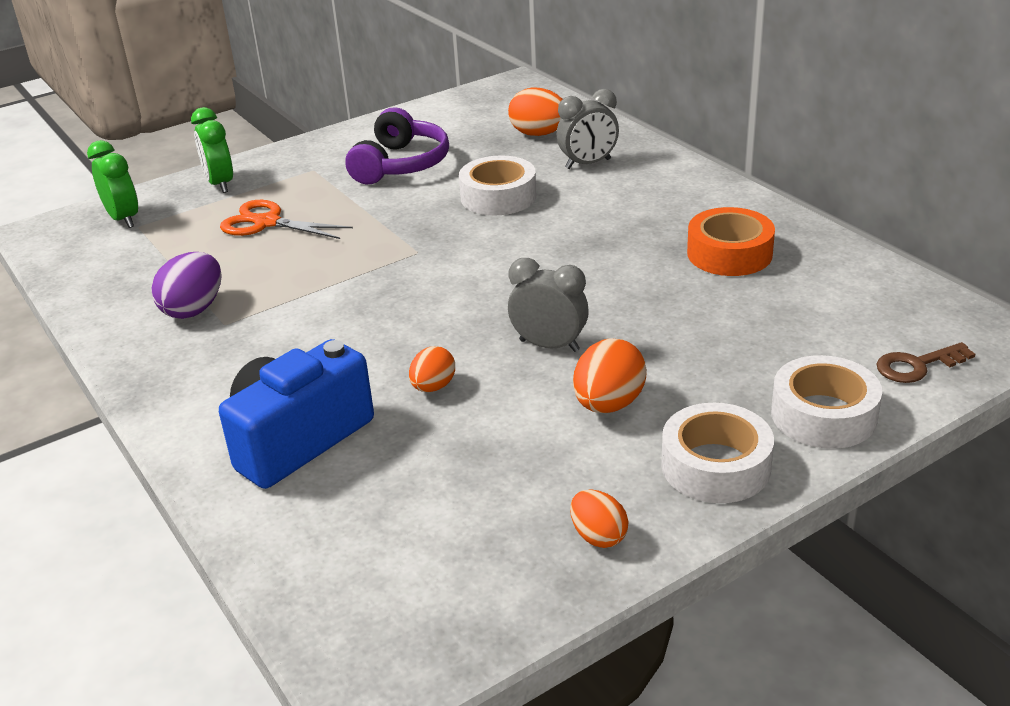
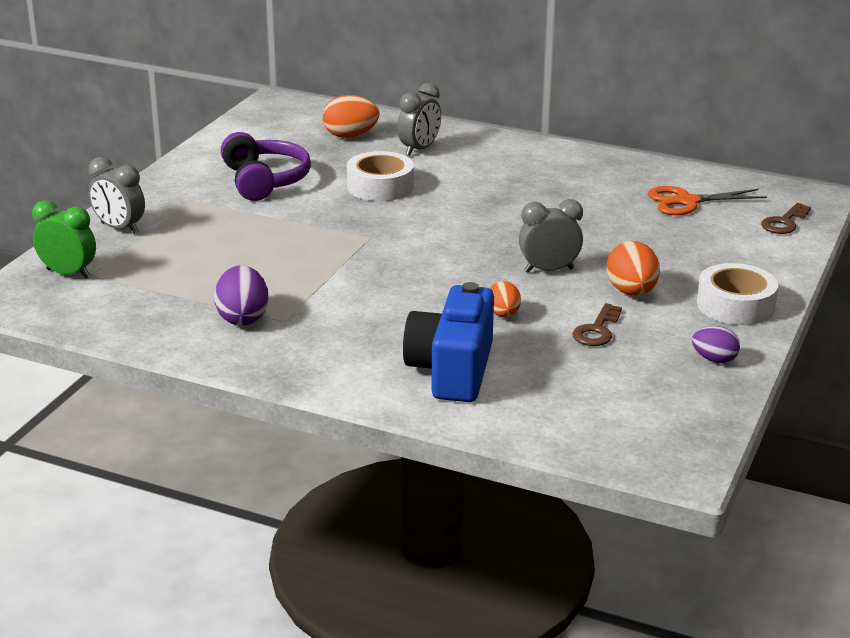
camera: 35 degrees left, 5 degrees down
green clock [191,107,233,193] -> grey clock [89,157,145,234]
orange scissors [220,200,353,239] -> orange scissors moved to [648,186,767,215]
orange egg [570,489,629,548] -> purple egg [692,326,740,363]
orange tape [687,207,775,276] -> none
white tape [771,355,882,449] -> none
none -> brown key [573,303,622,346]

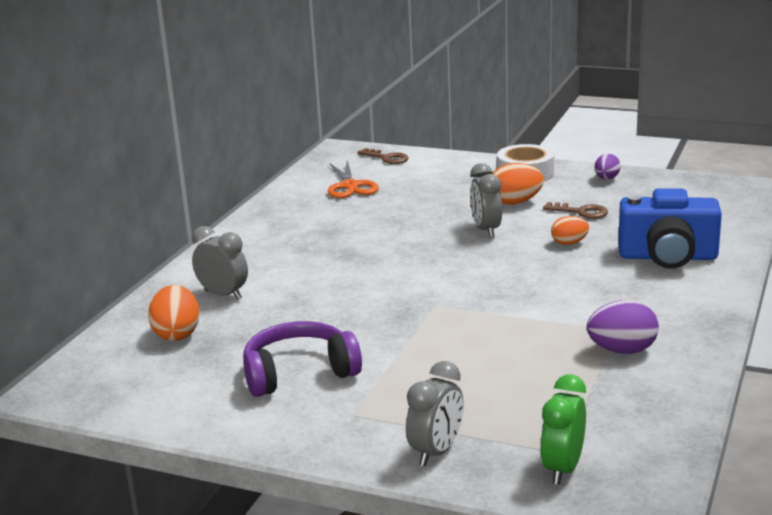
camera: 90 degrees left, 5 degrees down
white tape [347,151,414,201] -> none

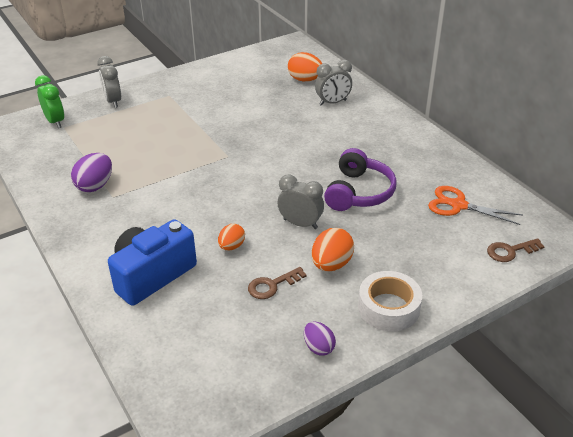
camera: 125 degrees right, 15 degrees up
purple headphones [243,321,362,397] -> purple headphones moved to [324,148,397,211]

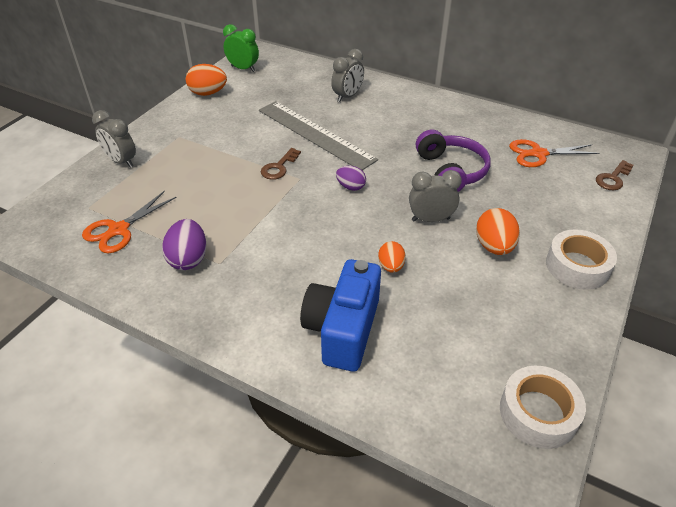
camera: 30 degrees left, 5 degrees up
green clock [35,75,64,128] -> green clock moved to [223,24,259,72]
brown key [248,267,307,299] -> brown key moved to [261,148,301,180]
orange egg [288,52,322,81] -> orange egg moved to [186,64,227,96]
purple egg [304,322,336,356] -> purple egg moved to [336,166,366,191]
none -> orange scissors [82,191,177,253]
none -> grey ruler [259,101,378,170]
none -> white tape [500,366,586,449]

